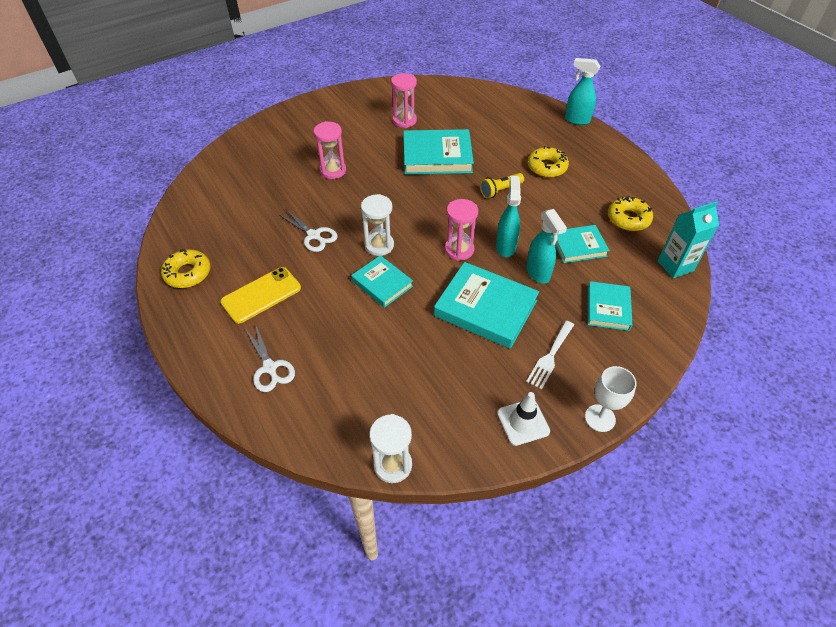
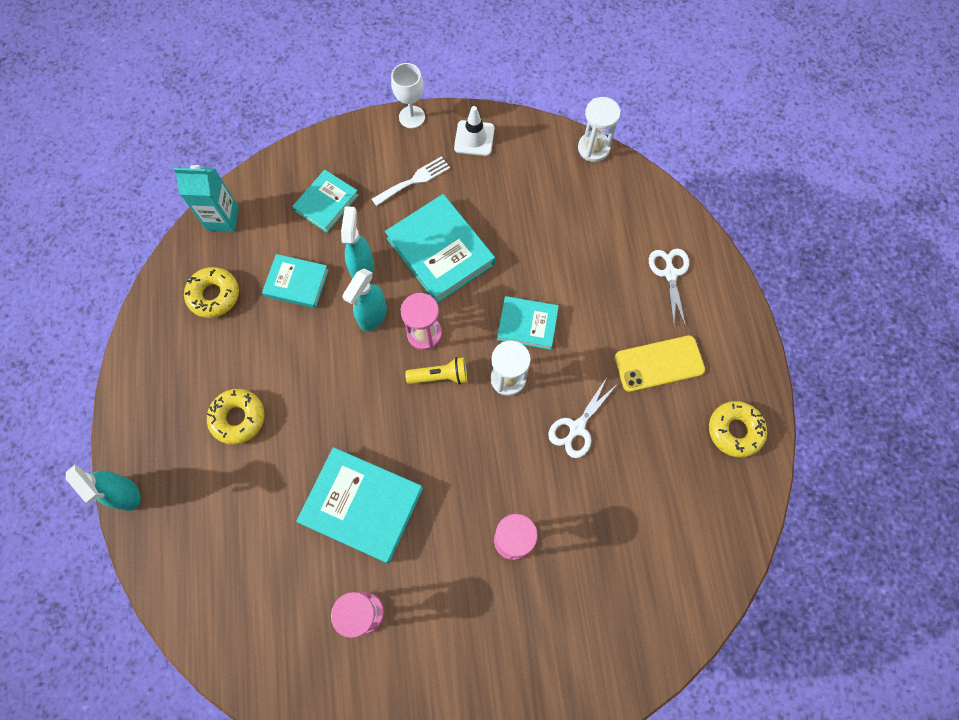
camera: 155 degrees left, 20 degrees up
white scissors [278,209,337,252] -> white scissors turned 120 degrees counterclockwise [548,379,616,458]
turquoise book [351,255,413,308] -> turquoise book turned 60 degrees counterclockwise [497,296,559,350]
yellow flashlight [480,173,524,199] -> yellow flashlight moved to [405,357,467,384]

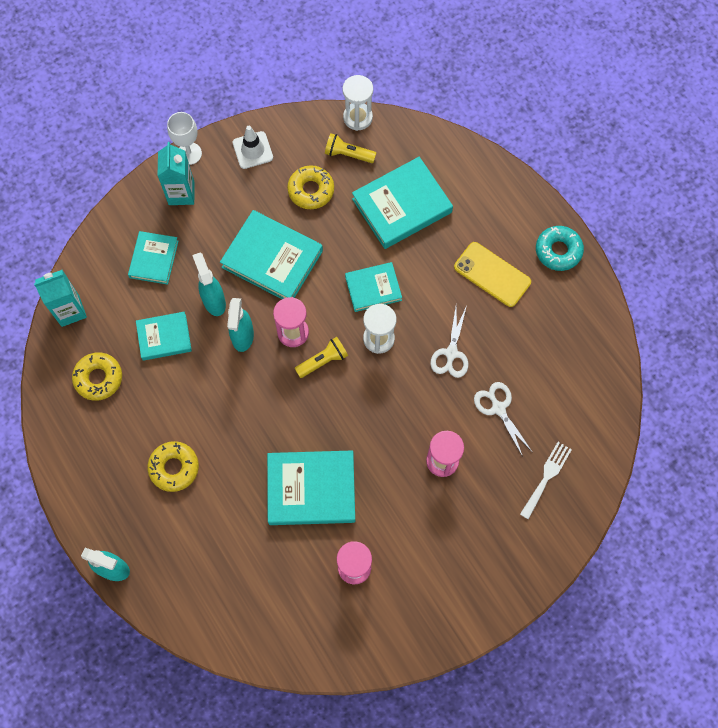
camera: 25 degrees left, 0 degrees up
white fork [372,156,450,206] -> white fork moved to [520,442,572,519]
yellow phone [614,336,705,392] -> yellow phone turned 75 degrees clockwise [454,242,531,307]
white scissors [649,249,689,327] -> white scissors moved to [474,382,531,457]
yellow donut [709,401,767,458] -> yellow donut moved to [287,165,334,209]
none -> turquoise carton [158,142,195,205]
none -> yellow flashlight [325,133,376,163]
none -> turquoise book [352,157,453,249]
none -> turquoise donut [536,226,584,271]

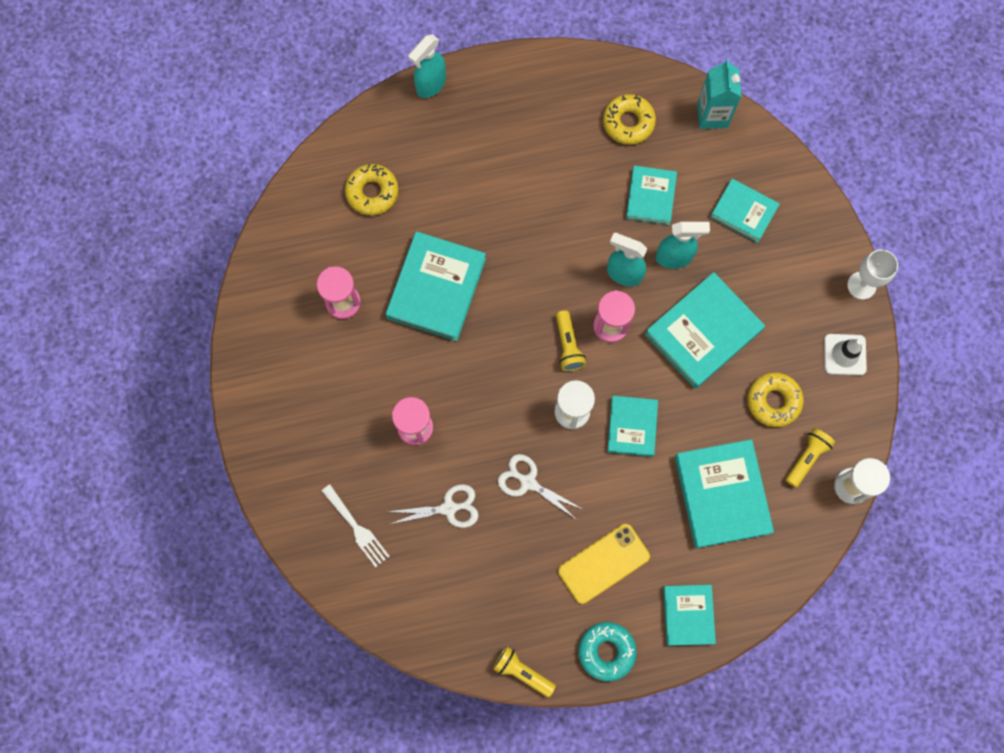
camera: 110 degrees right, 5 degrees up
yellow donut [147,441,199,492] -> yellow donut moved to [345,164,398,215]
turquoise carton [158,142,195,205] -> none
none -> yellow flashlight [493,647,556,697]
none -> turquoise book [663,585,716,646]

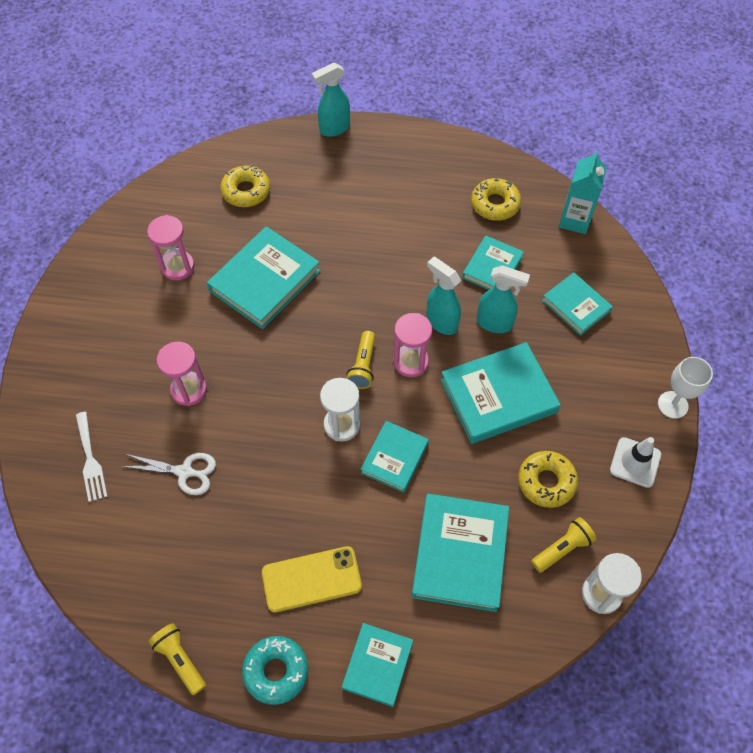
camera: 20 degrees right, 15 degrees down
white scissors [498,454,584,520] -> none

